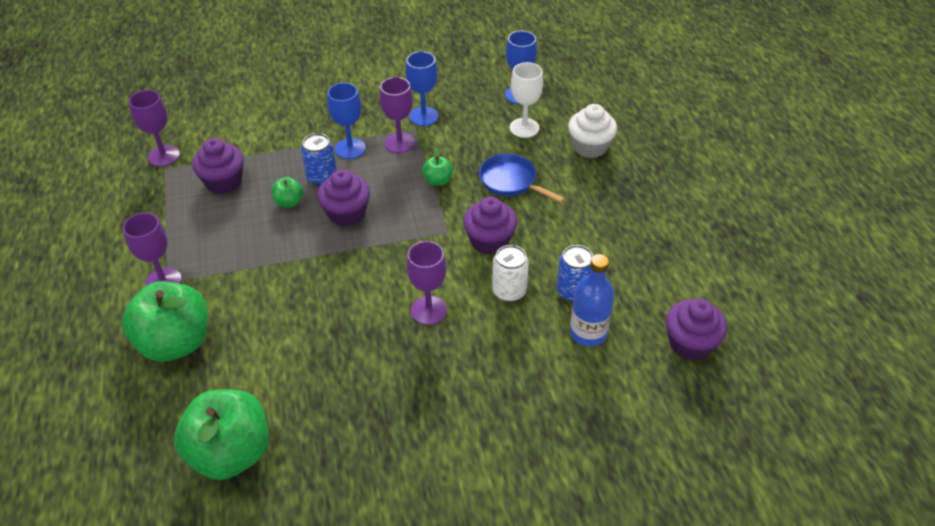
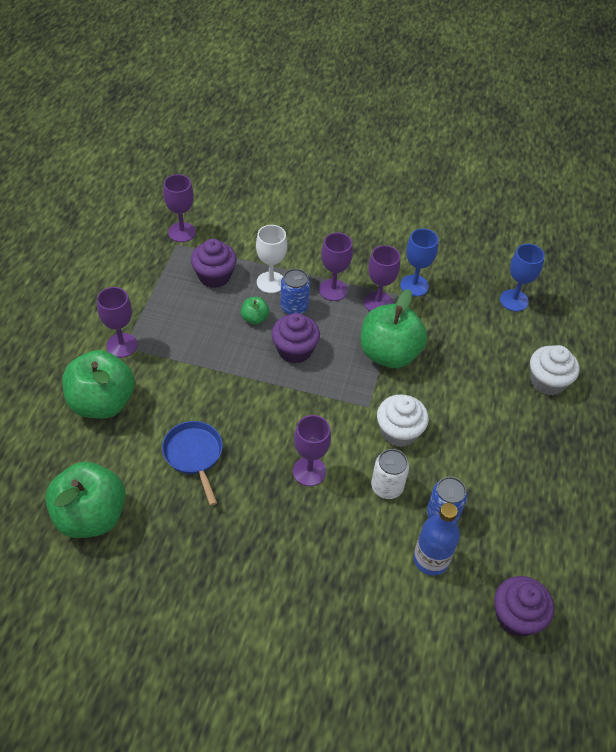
camera: 25 degrees right, 5 degrees up
blue goblet [327,83,366,159] -> purple goblet [319,232,353,301]
green apple [422,148,453,186] -> green apple [361,289,427,368], size x2.24
purple cupcake [463,197,517,255] -> white cupcake [377,394,429,447]
blue pan [479,154,565,203] -> blue pan moved to [162,421,223,506]
white goblet [510,62,543,138] -> white goblet moved to [256,225,287,293]

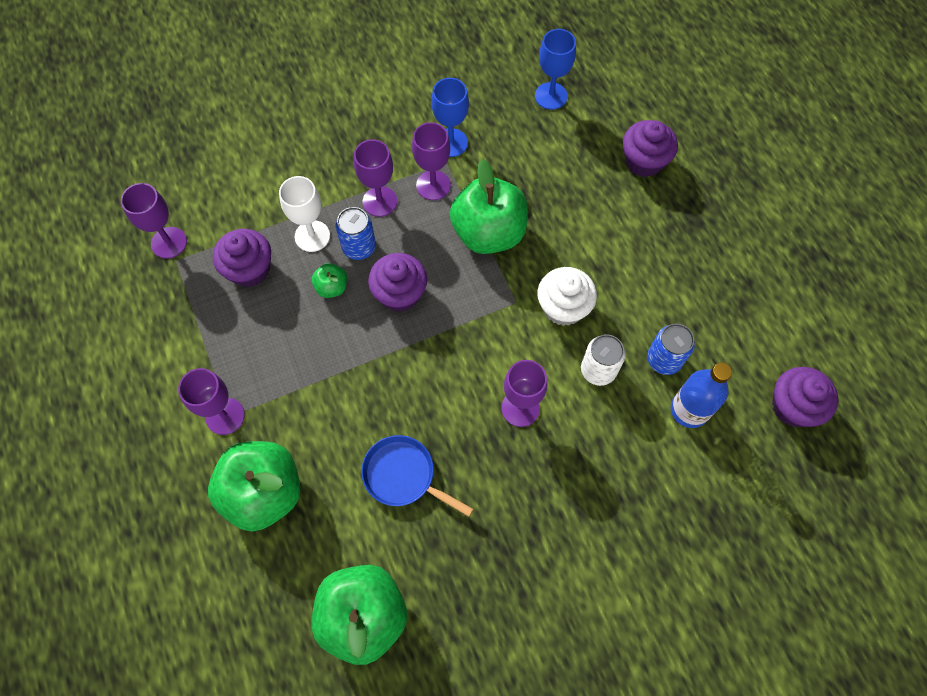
camera: 35 degrees left, 15 degrees up
white cupcake [530,345,579,395] -> purple cupcake [623,120,678,177]

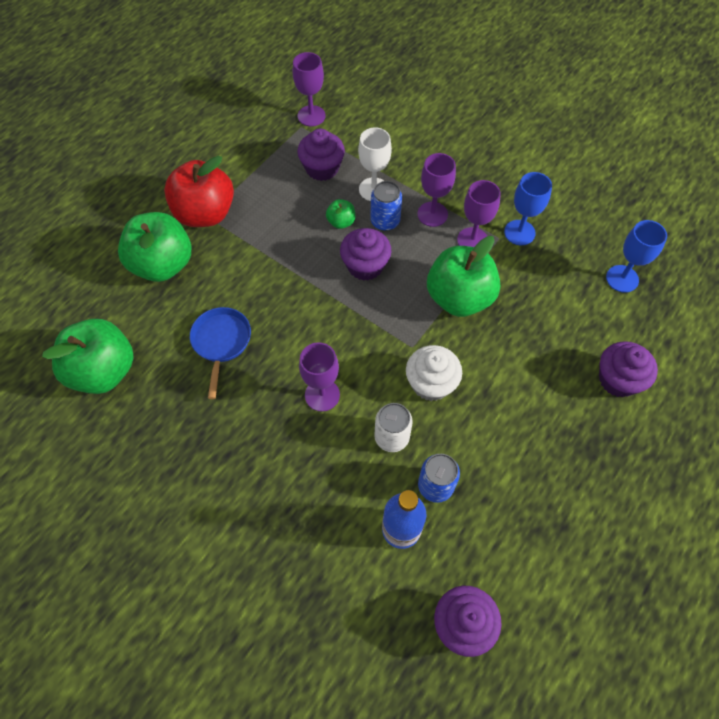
camera: 60 degrees right, 5 degrees down
purple goblet [178,368,245,435] -> red apple [164,156,234,227]

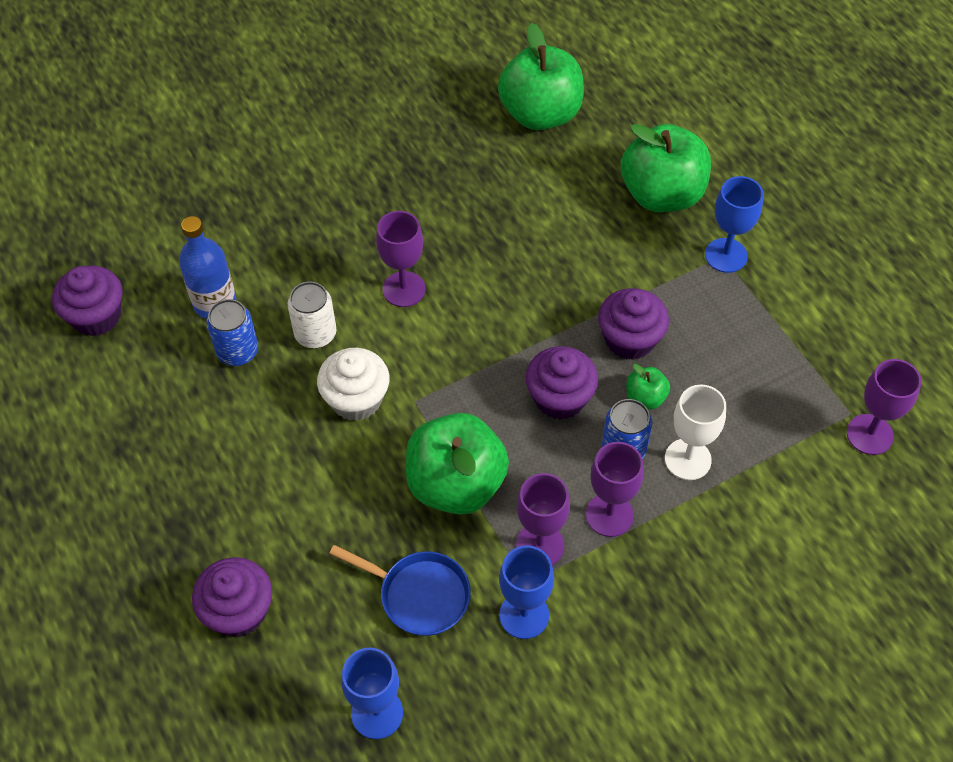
camera: 115 degrees right, 5 degrees down
red apple [164,156,234,227] -> blue goblet [705,176,763,273]
blue pan [190,307,251,399] -> blue pan moved to [329,545,471,636]
purple cupcake [297,128,345,181] -> purple cupcake moved to [598,288,669,360]

